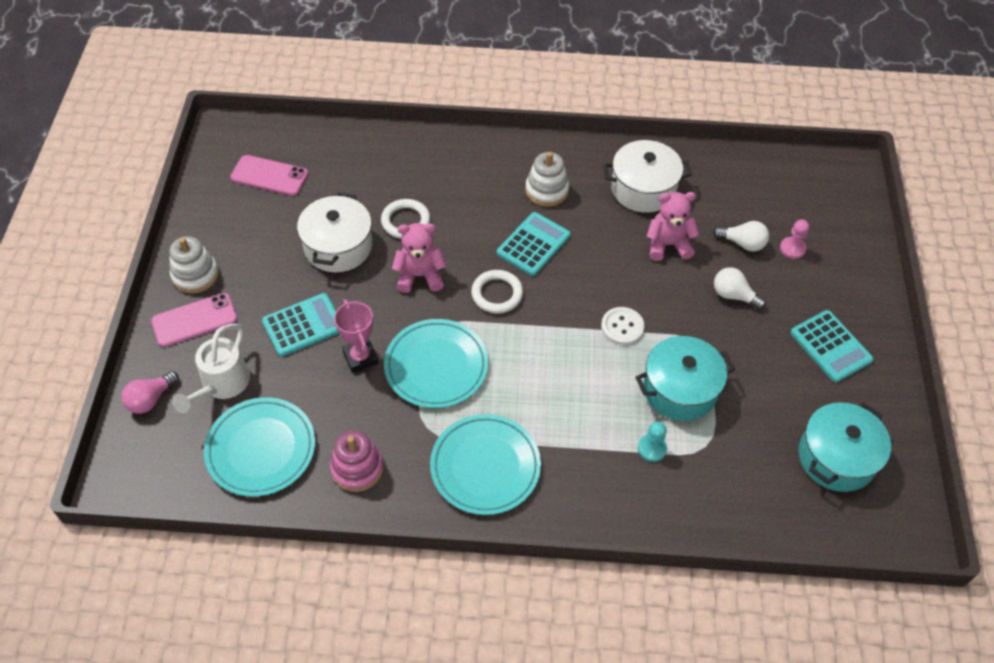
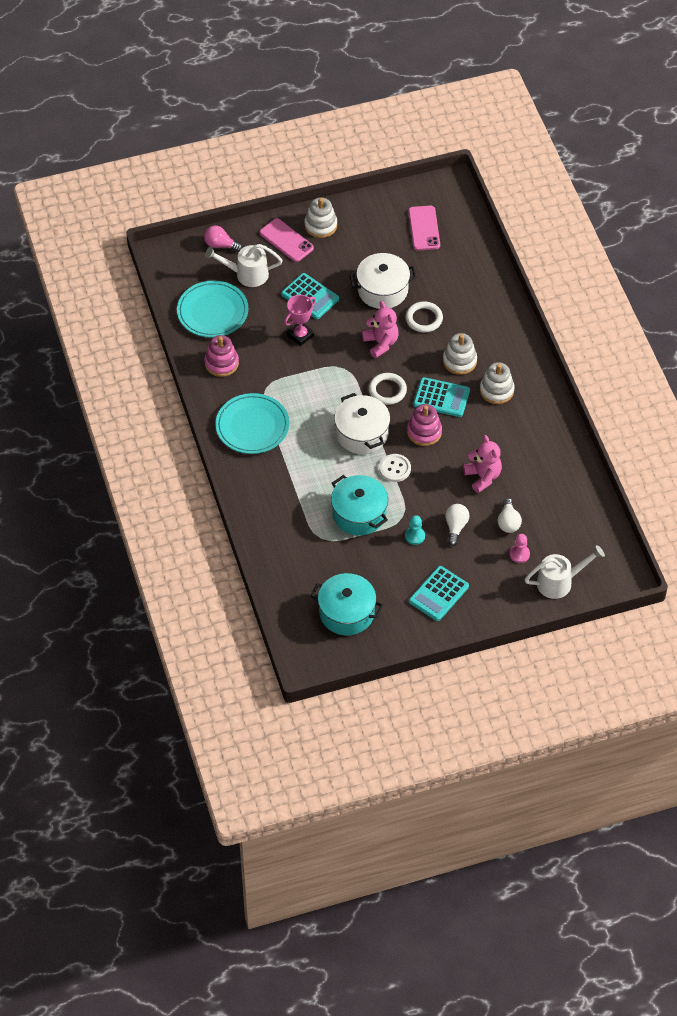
camera: 70 degrees right, 0 degrees up
turquoise plate [384,319,488,408] -> none
white pot [603,140,692,213] -> white pot moved to [334,393,390,454]
turquoise pawn [638,422,667,462] -> turquoise pawn moved to [405,515,425,545]
none -> pink stacking toy [407,404,442,446]
none -> white stacking toy [443,333,477,375]
none -> white watering can [525,545,605,599]

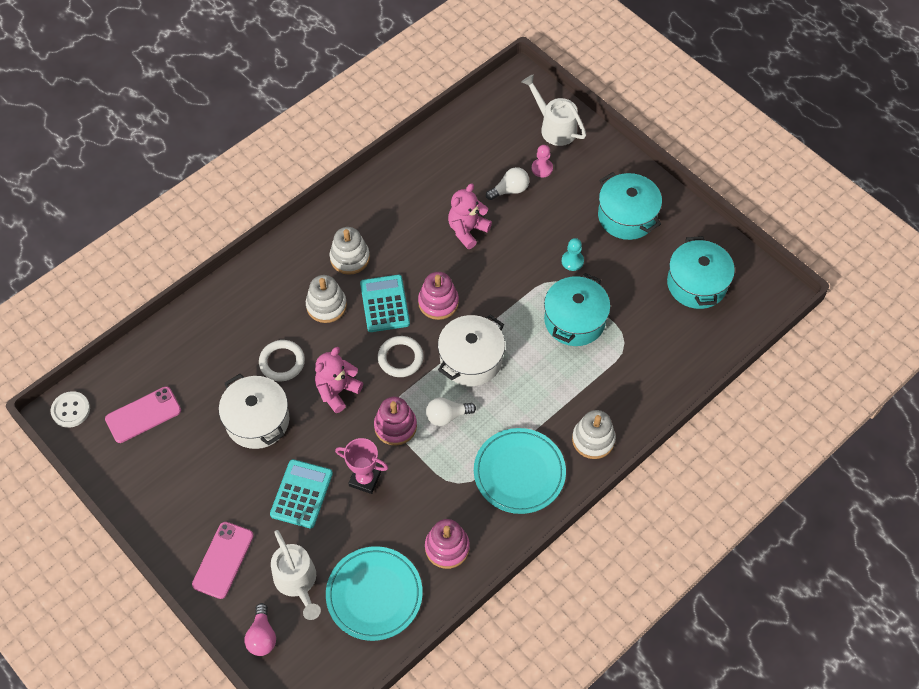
camera: 115 degrees left, 5 degrees up
white stacking toy [304,197,337,238] -> white stacking toy moved to [572,410,616,459]
white button [379,454,411,482] -> white button moved to [51,391,90,428]
turquoise calculator [409,566,469,621] -> turquoise pot [598,172,662,240]
white light bulb [445,504,470,546] -> white light bulb moved to [426,397,476,426]
none -> pink stacking toy [374,397,417,446]

